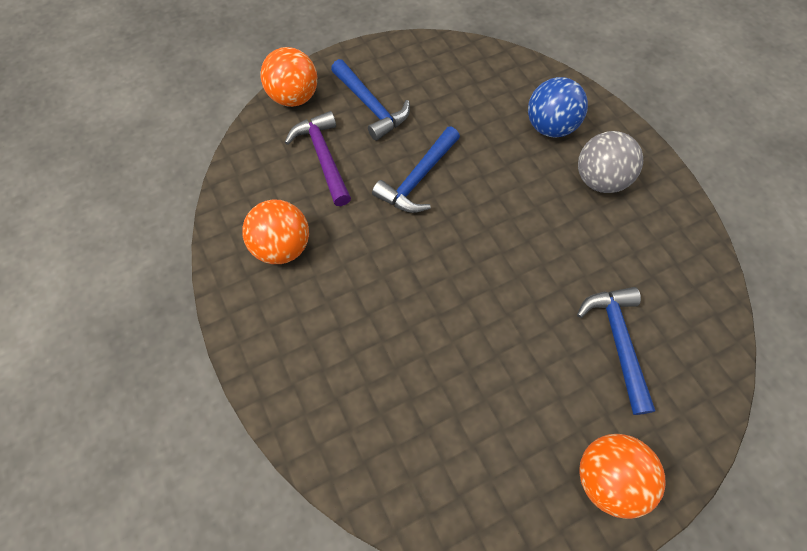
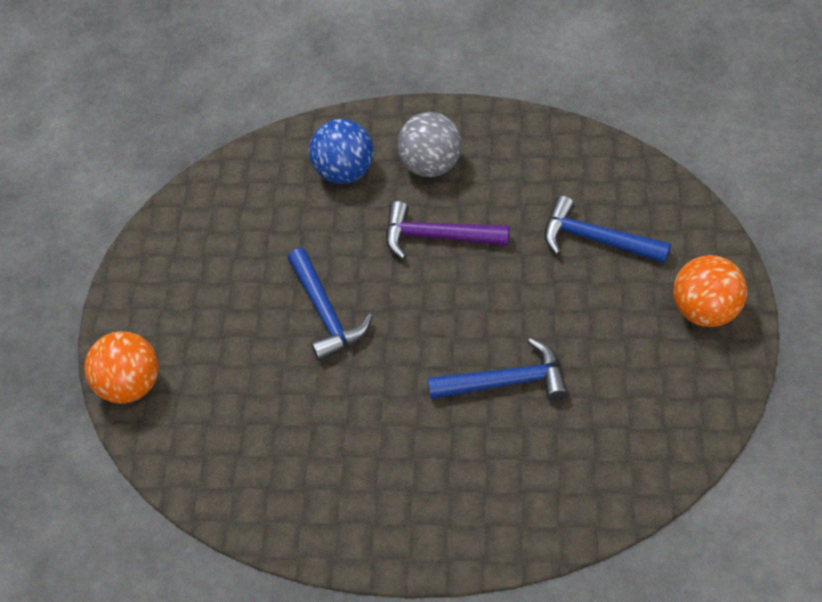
camera: 55 degrees left, 10 degrees down
orange ball [242,199,309,264] -> none
purple hammer [285,111,351,206] -> purple hammer moved to [386,201,510,260]
blue hammer [331,59,410,141] -> blue hammer moved to [428,338,568,401]

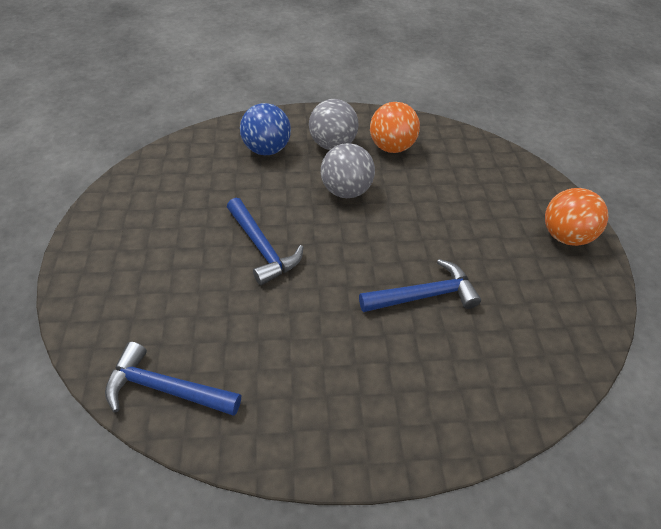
camera: 15 degrees left, 5 degrees down
orange ball [84,331,159,404] -> orange ball moved to [370,102,420,153]
purple hammer [386,201,510,260] -> grey ball [321,143,375,198]
blue hammer [544,196,671,263] -> blue hammer moved to [105,342,241,416]

